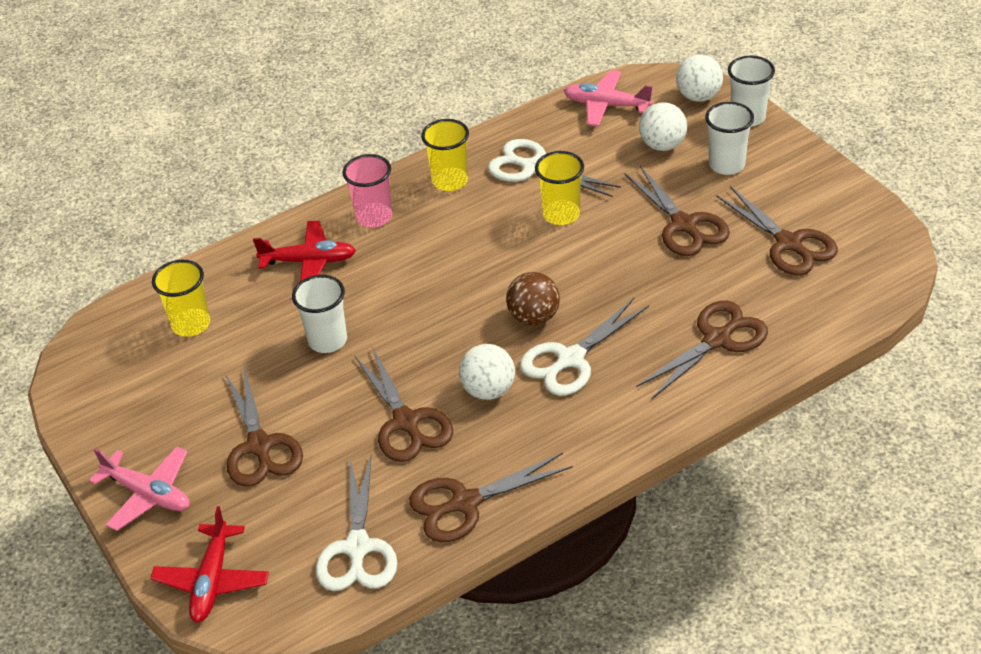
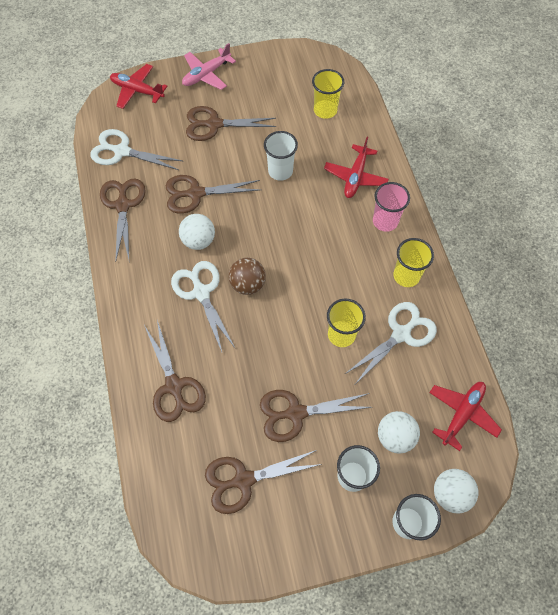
camera: 105 degrees right, 20 degrees up
pink plane [564,70,653,126] -> red plane [429,382,502,451]

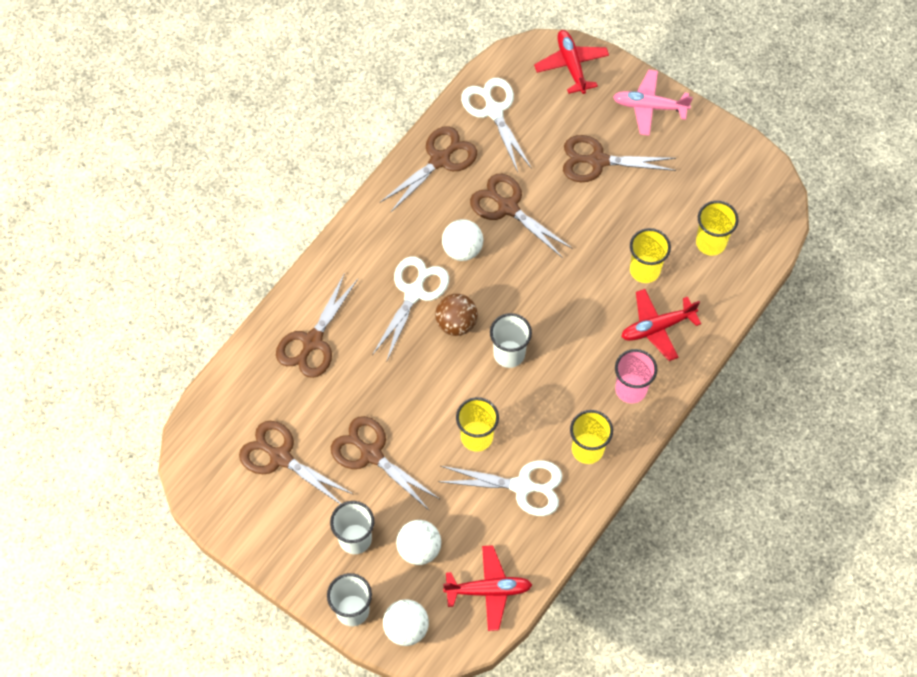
camera: 50 degrees right, 0 degrees up
brown scissors [186,106,276,141] -> brown scissors turned 45 degrees counterclockwise [563,135,676,182]
white cup [264,131,298,181] -> white cup moved to [490,313,532,368]
none -> yellow cup [630,228,671,283]

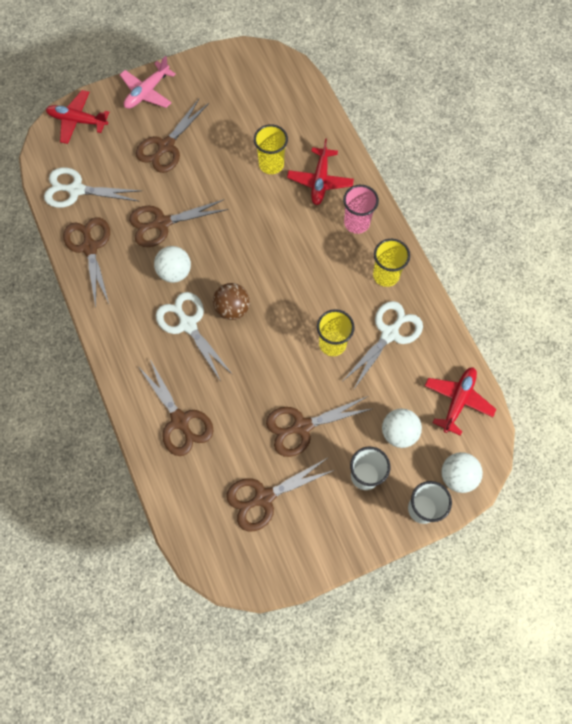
camera: 60 degrees left, 5 degrees up
white cup [490,313,532,368] -> none
yellow cup [696,201,739,256] -> none

